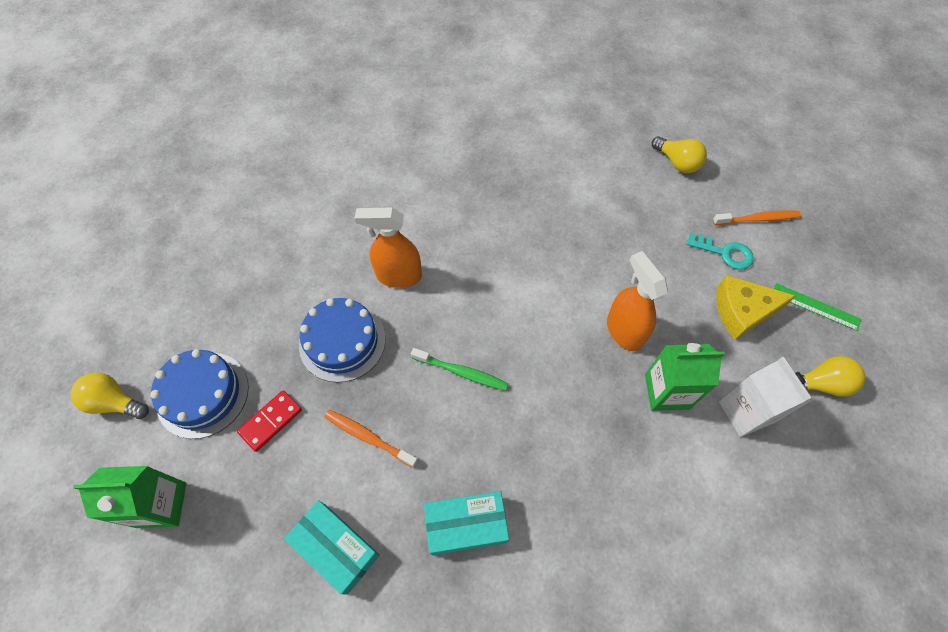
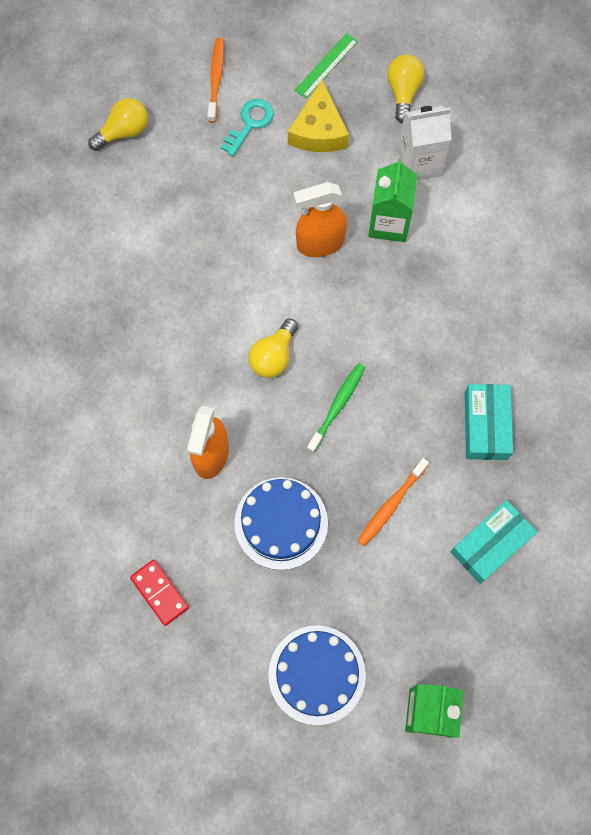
camera: 80 degrees left, 10 degrees up
yellow light bulb [71,372,149,419] -> yellow light bulb moved to [249,319,298,378]
red domino [237,390,302,452] -> red domino moved to [130,560,189,626]

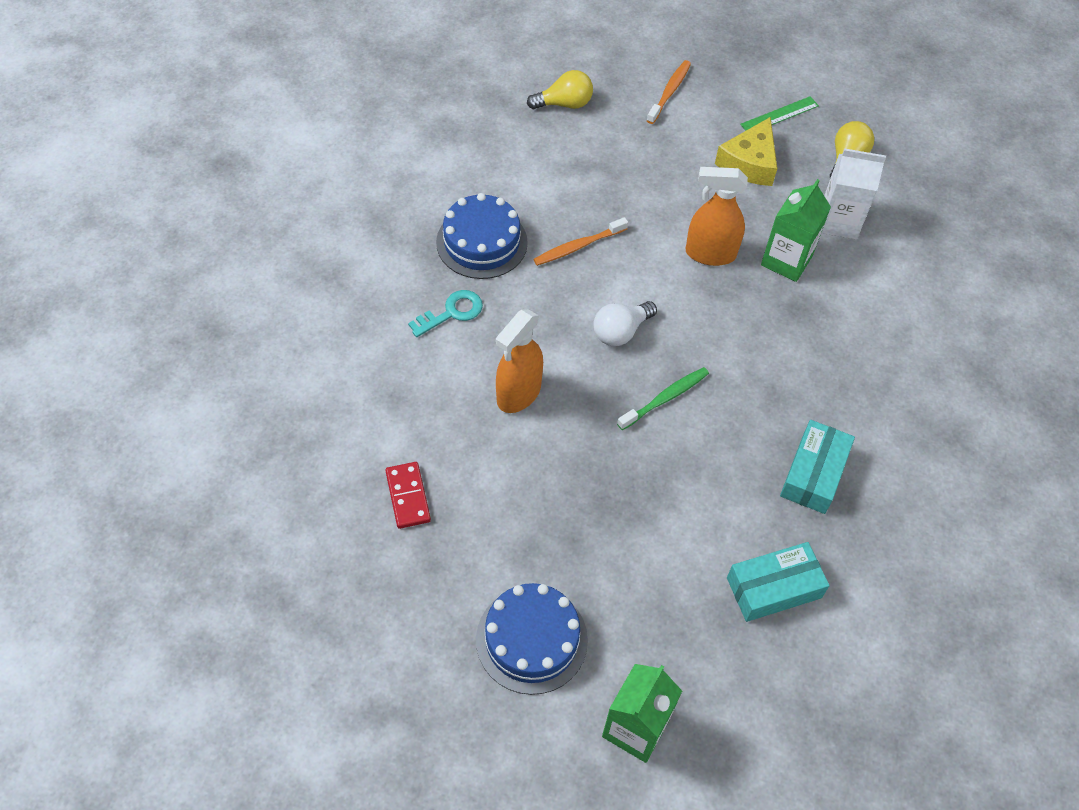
camera: 20 degrees right, 15 degrees down
turquoise key [221,99,274,156] -> turquoise key moved to [408,290,483,337]
blue cake [234,477,328,570] -> blue cake moved to [436,193,528,279]
yellow light bulb [249,319,298,378] -> white light bulb [593,301,657,346]
orange toothbrush [357,458,429,546] -> orange toothbrush moved to [533,217,628,266]

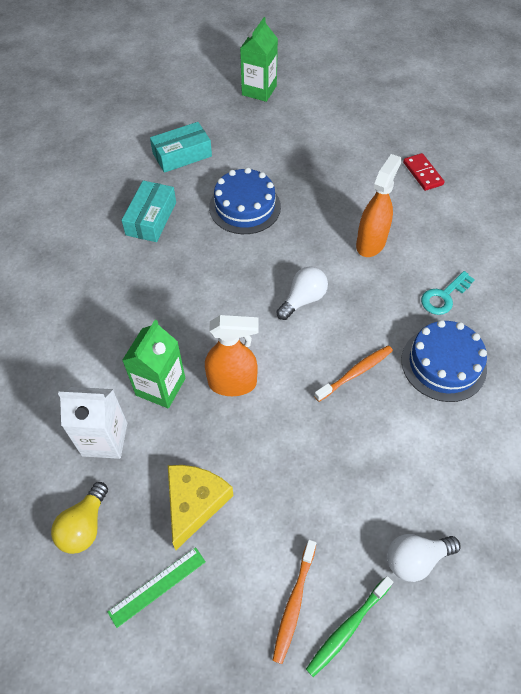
camera: 175 degrees right, 0 degrees up
blue cake [476,583,588,695] -> blue cake moved to [209,167,281,234]
yellow light bulb [527,70,593,109] -> white light bulb [387,534,460,582]
green toothbrush [617,367,709,430] -> green toothbrush moved to [306,576,393,677]

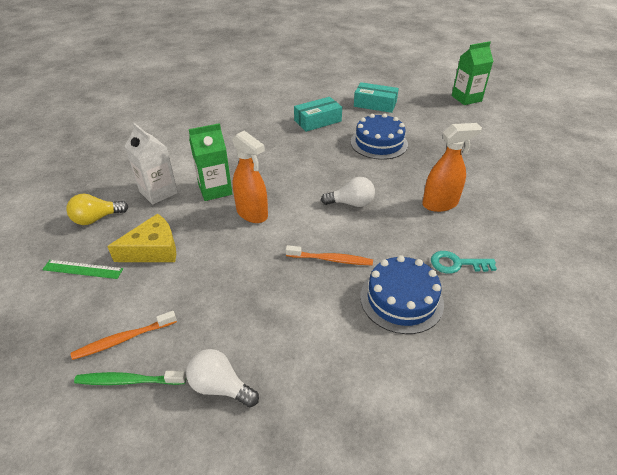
camera: 45 degrees right, 15 degrees down
red domino [403,153,444,191] -> none

